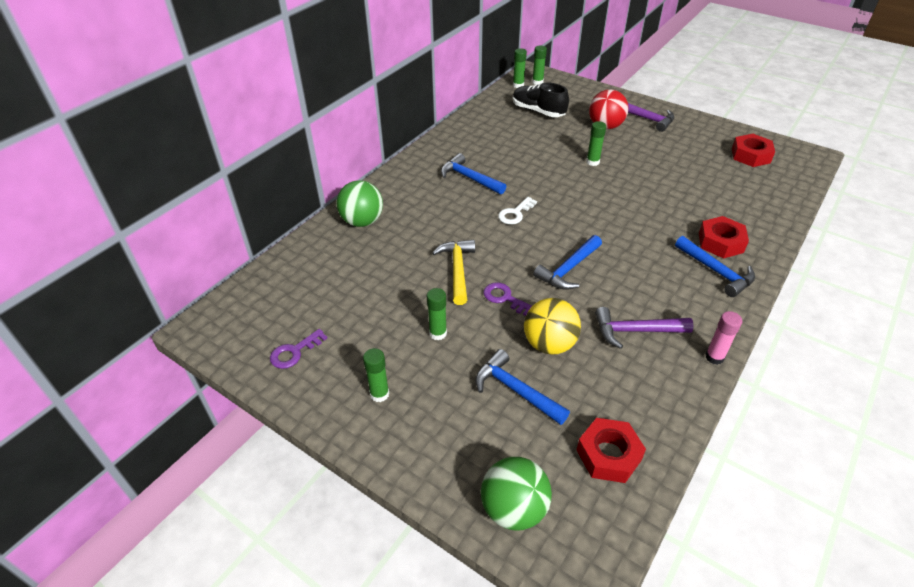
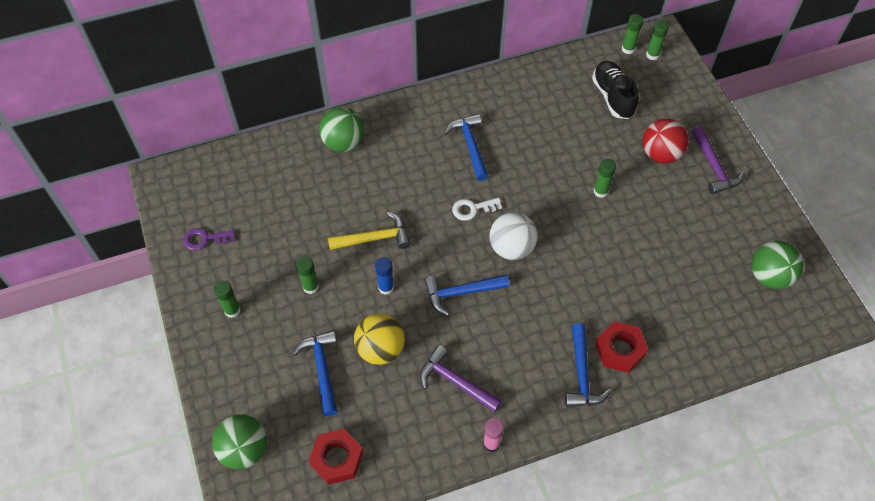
camera: 35 degrees right, 15 degrees up
yellow hammer [432,240,475,305] -> yellow hammer turned 45 degrees clockwise [328,212,410,250]
purple key [483,282,532,316] -> blue glue stick [375,257,394,295]
red nut [732,134,775,167] -> green ball [752,241,804,289]
none -> white ball [490,212,537,260]

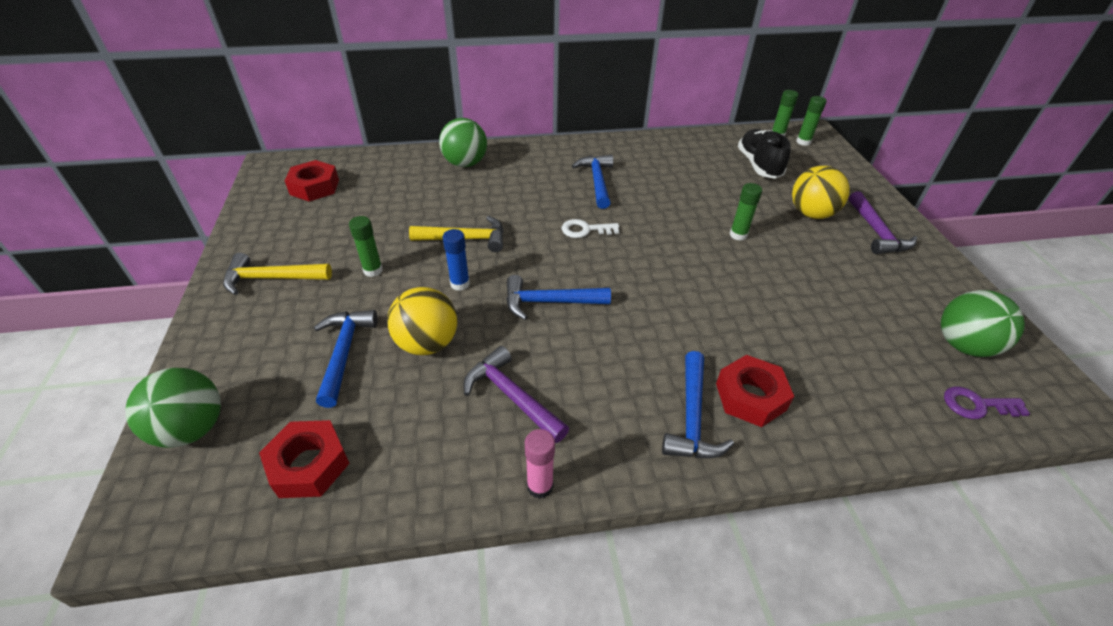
camera: 10 degrees right, 15 degrees down
purple key [183,228,235,250] -> purple key moved to [944,387,1030,419]
green glue stick [214,281,240,318] -> yellow hammer [223,253,332,295]
white ball [490,212,537,260] -> none
red ball [642,118,689,164] -> yellow ball [792,166,850,219]
none -> red nut [285,160,339,201]

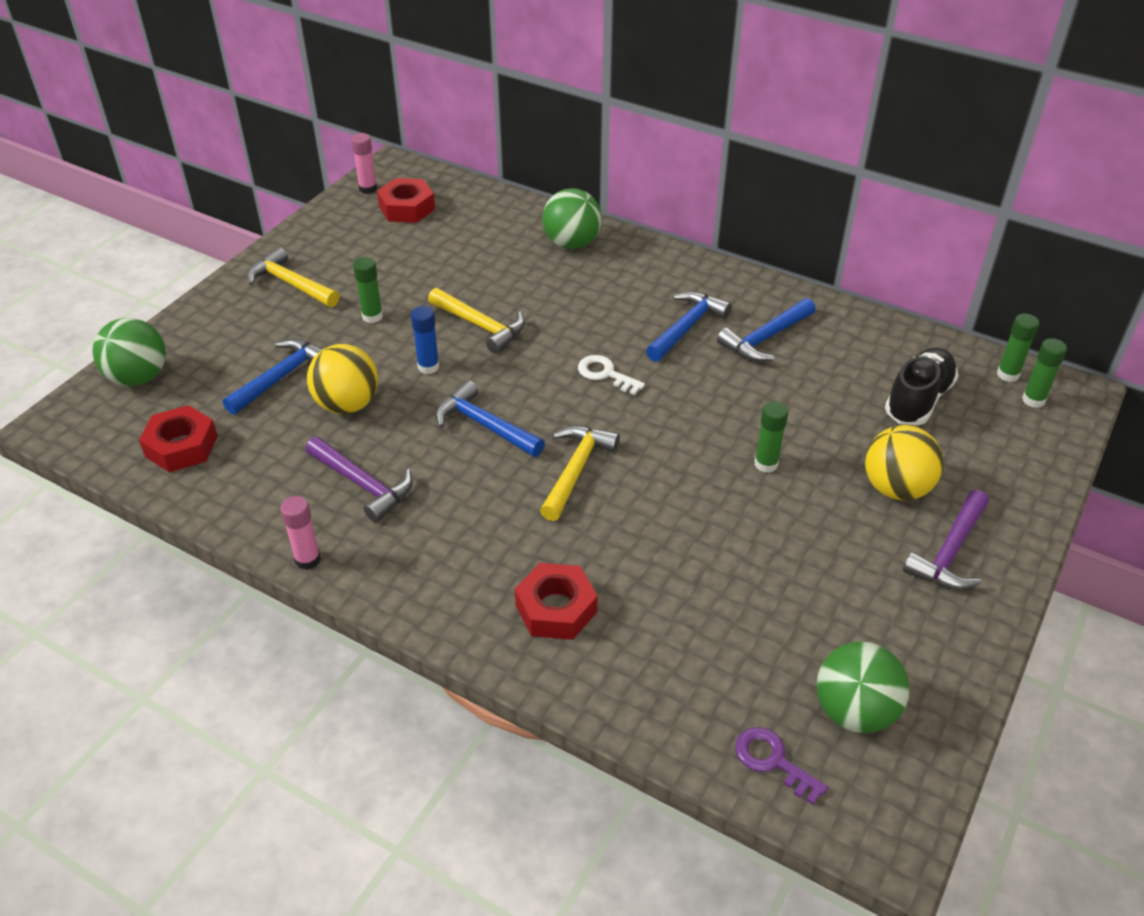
camera: 40 degrees right, 0 degrees up
purple hammer [464,346,569,443] -> purple hammer turned 135 degrees clockwise [305,437,413,522]
blue hammer [662,351,734,458] -> blue hammer moved to [717,298,816,362]
none -> pink glue stick [351,133,377,194]
none -> yellow hammer [540,425,620,521]

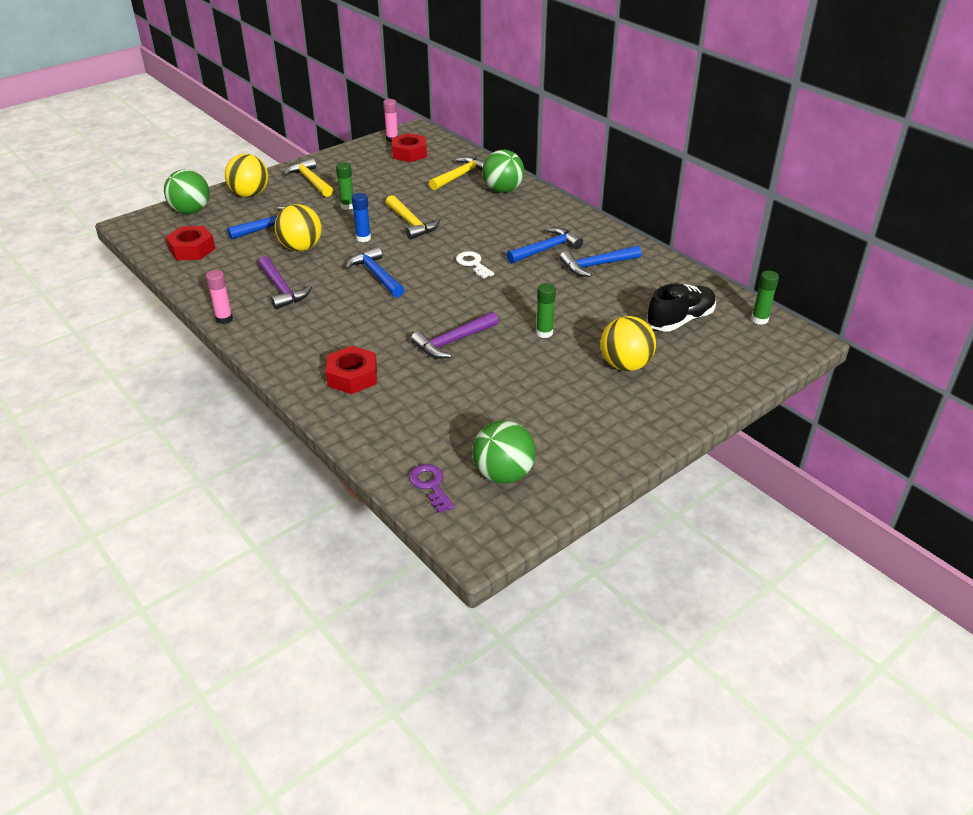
camera: 20 degrees right, 5 degrees down
yellow hammer [540,425,620,521] -> yellow hammer moved to [429,156,485,190]
purple hammer [903,490,989,590] -> purple hammer moved to [411,312,499,359]
green glue stick [1022,338,1067,408] -> none
none -> yellow ball [225,154,268,197]

